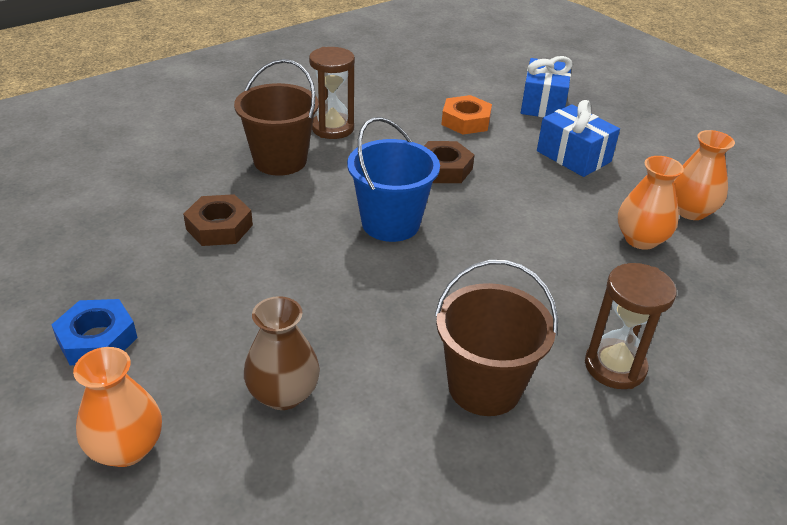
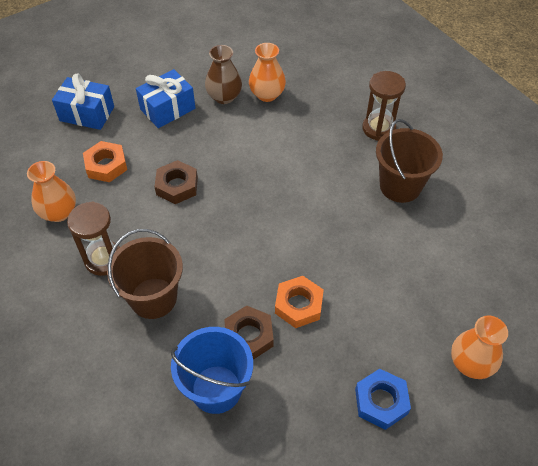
camera: 85 degrees left, 15 degrees up
brown vase [244,296,320,410] -> brown vase moved to [205,45,242,104]
blue bucket [347,117,440,242] -> blue bucket moved to [171,327,253,414]
orange vase [674,130,735,220] -> orange vase moved to [27,161,76,222]
none -> orange nut [275,276,324,328]

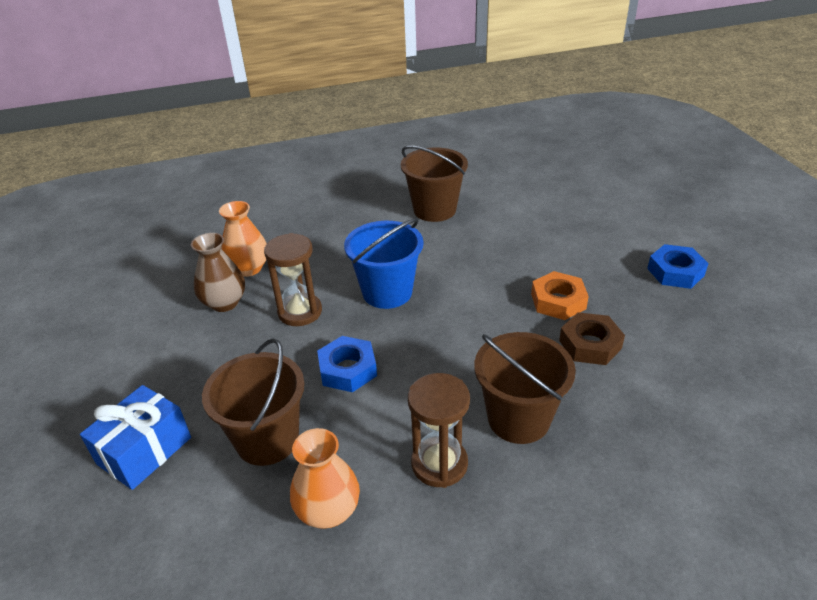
camera: 70 degrees left, 15 degrees down
orange nut [83,141,127,182] -> brown bucket [202,339,304,466]
blue gift [136,69,195,128] -> none
brown nut [154,160,198,204] -> blue nut [317,336,377,392]
blue bucket [171,327,253,414] -> blue bucket moved to [344,218,424,309]
brown hourglass [362,71,406,141] -> brown hourglass moved to [264,233,322,326]
orange vase [451,315,508,379] -> none

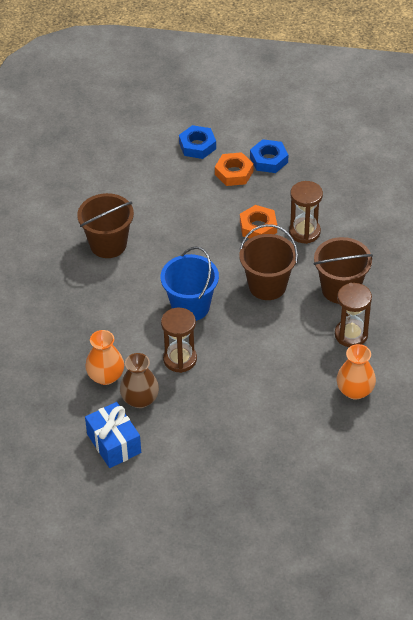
camera: 65 degrees left, 10 degrees up
blue gift [80,385,191,490] -> blue gift moved to [85,402,141,468]
brown bucket [202,339,304,466] -> brown bucket moved to [239,224,298,300]
blue nut [317,336,377,392] -> blue nut moved to [179,125,216,159]
brown nut [559,312,625,365] -> brown hourglass [289,181,323,244]
none -> orange nut [215,152,254,186]

